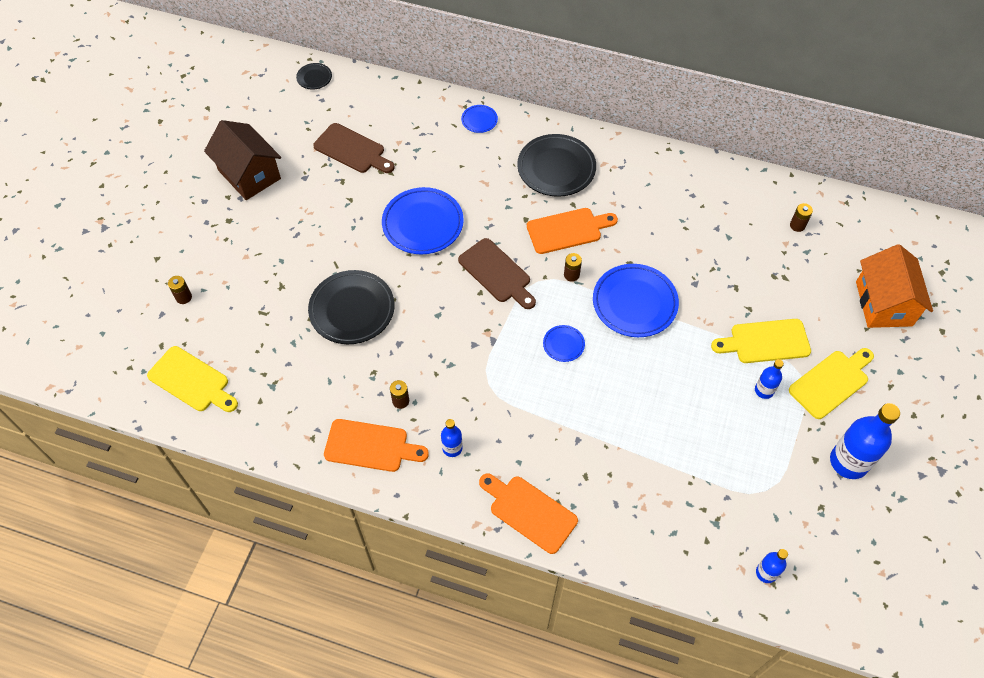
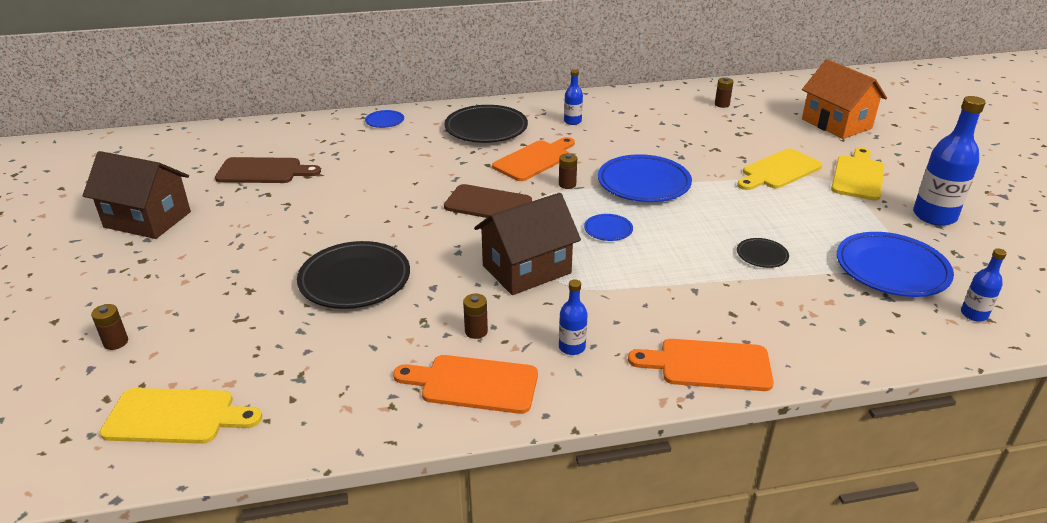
camera: 30 degrees left, 25 degrees down
black plate [296,63,332,90] -> black plate moved to [737,238,789,268]
orange cutting board [324,419,429,472] -> orange cutting board turned 150 degrees counterclockwise [393,355,538,414]
blue plate [382,187,464,254] -> blue plate moved to [837,232,954,297]
blue bottle [755,359,784,399] -> blue bottle moved to [564,69,583,125]
none -> brown house [474,193,581,295]

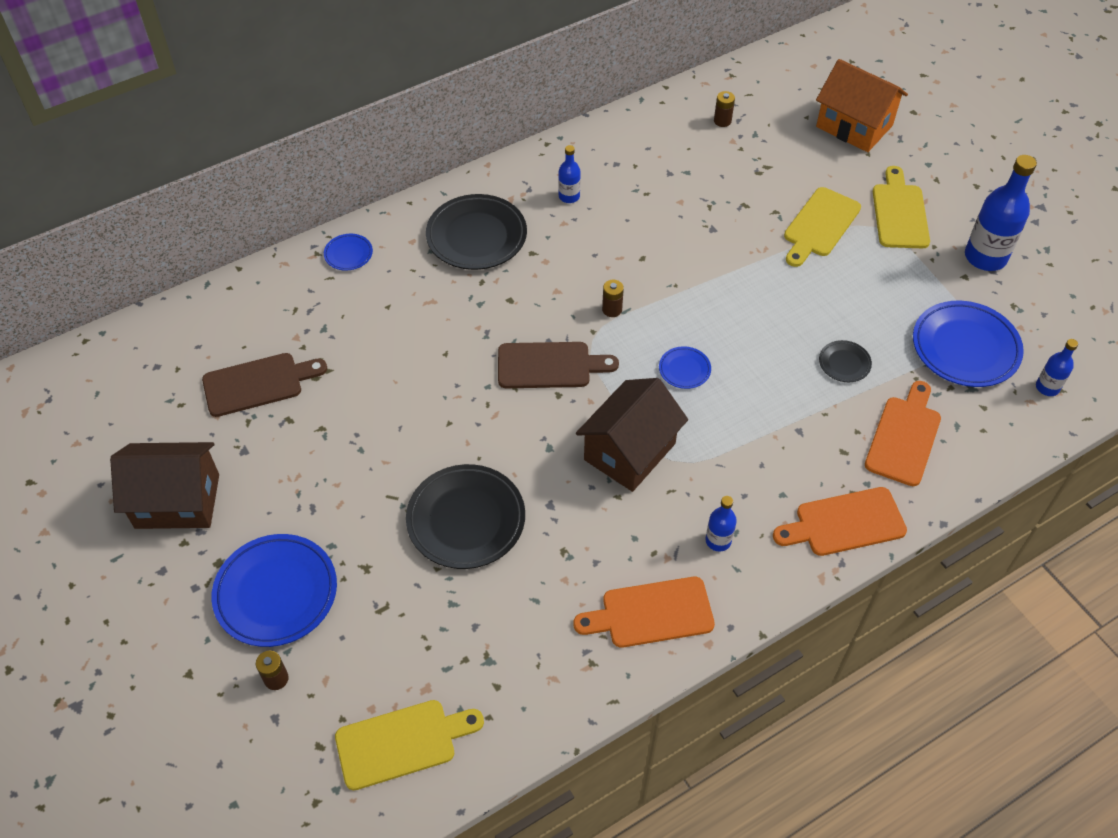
camera: 20 degrees left, 20 degrees up
brown battery [463,294,488,339] -> none
orange cutting board [492,137,575,181] -> orange cutting board moved to [865,381,941,486]
blue plate [598,154,692,202] -> blue plate moved to [212,534,337,647]

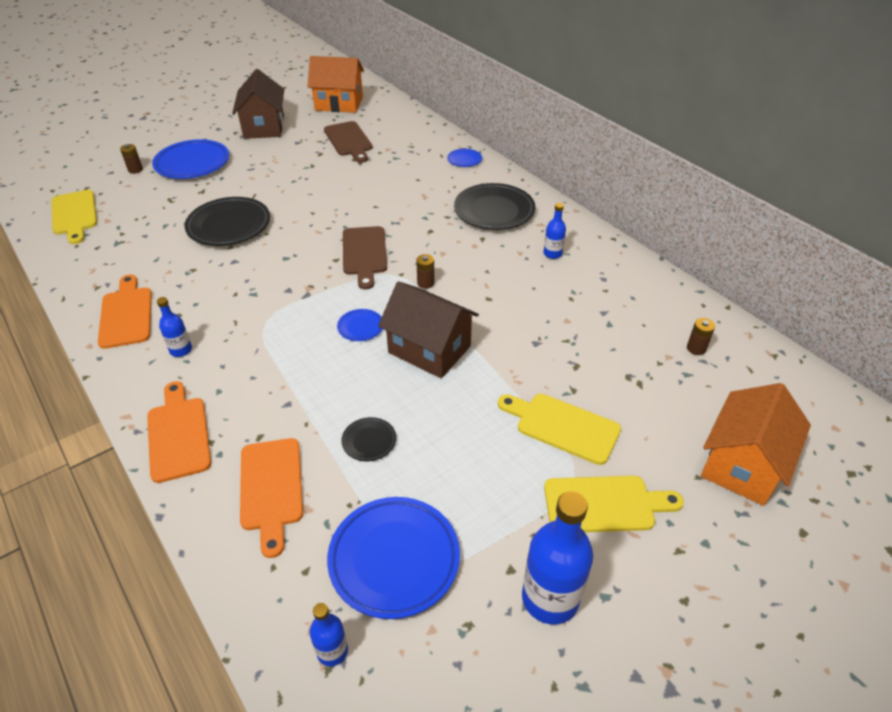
camera: 85 degrees right, 10 degrees down
brown house [576,378,688,492] -> brown house moved to [378,281,479,378]
orange cutting board [865,381,941,486] -> orange cutting board turned 60 degrees clockwise [240,438,303,558]
none -> orange house [307,56,364,113]

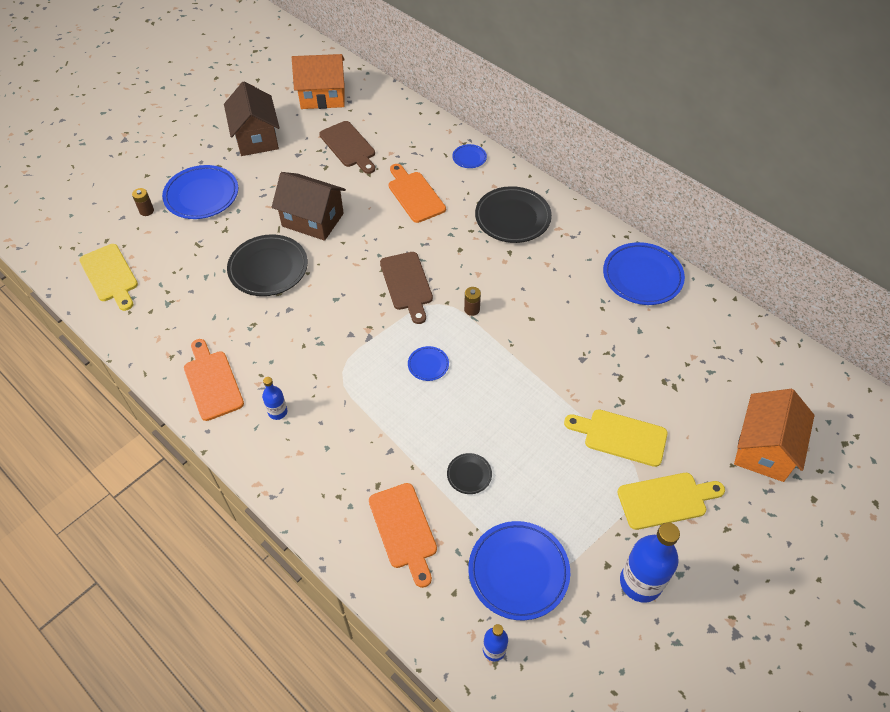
camera: 10 degrees left, 10 degrees up
orange cutting board [147,381,211,483] -> orange cutting board moved to [389,164,446,223]
brown house [378,281,479,378] -> brown house moved to [272,172,346,241]
blue bottle [543,203,566,259] -> none
brown battery [687,318,715,355] -> none
none -> blue plate [603,242,685,305]

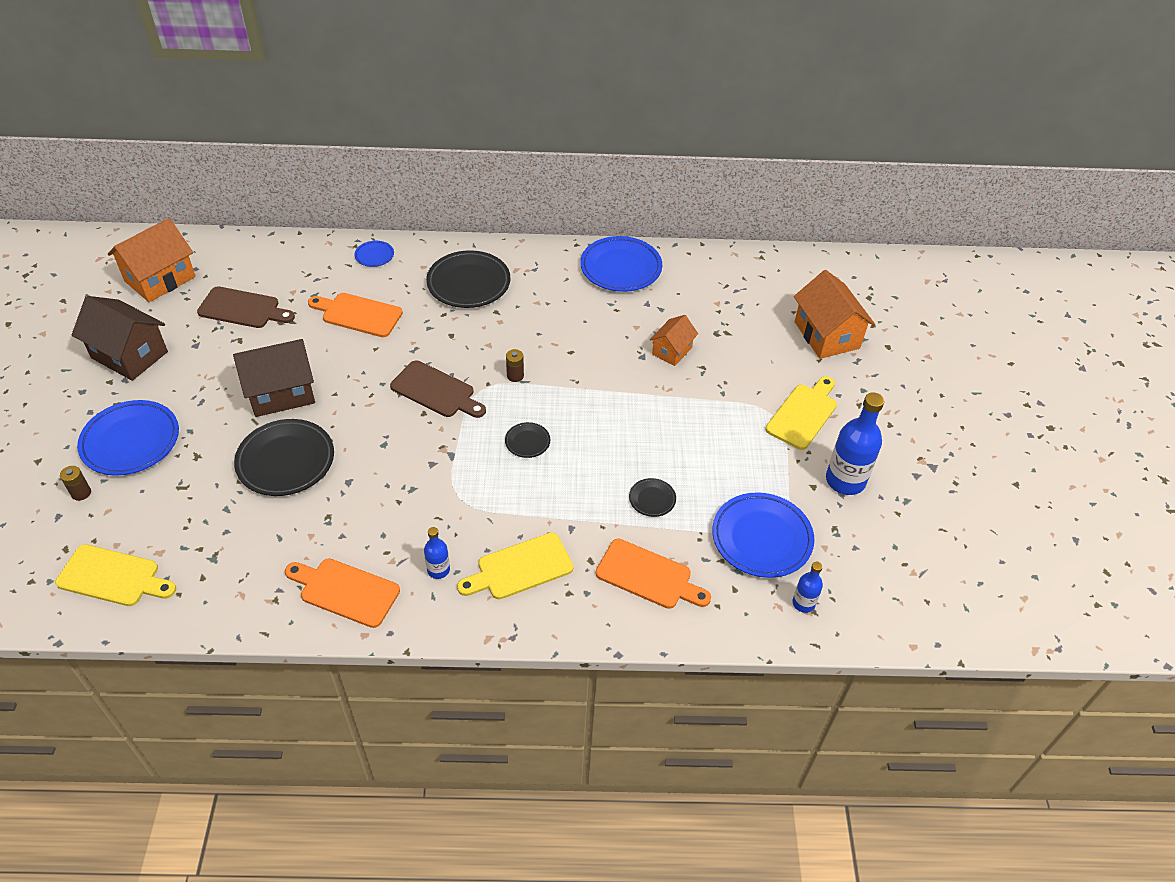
camera: 45 degrees left, 5 degrees down
blue plate [408,346,449,381] -> black plate [505,422,550,458]
yellow cutting board [564,409,668,467] -> yellow cutting board moved to [457,532,573,599]
none -> orange house [650,315,698,366]

